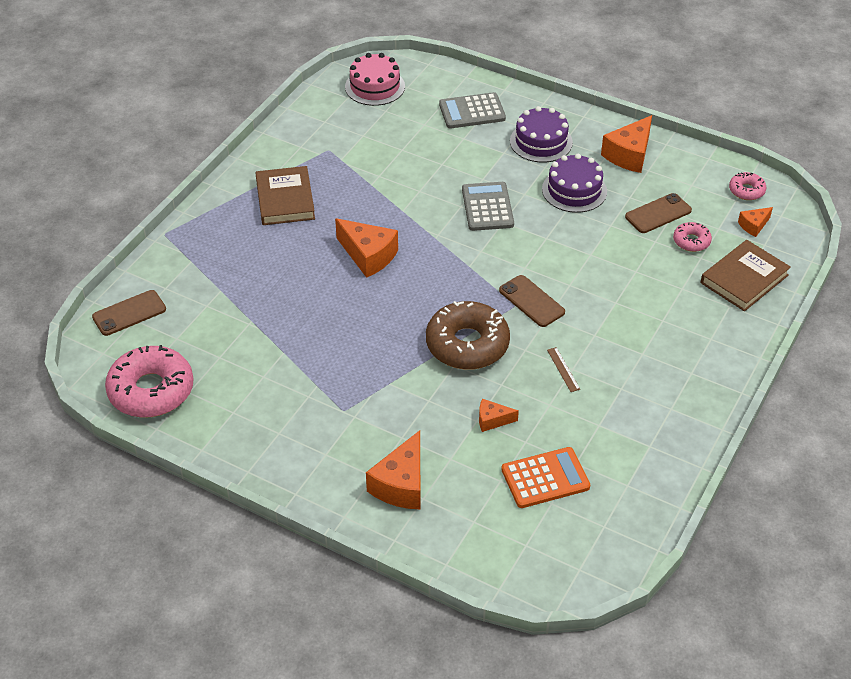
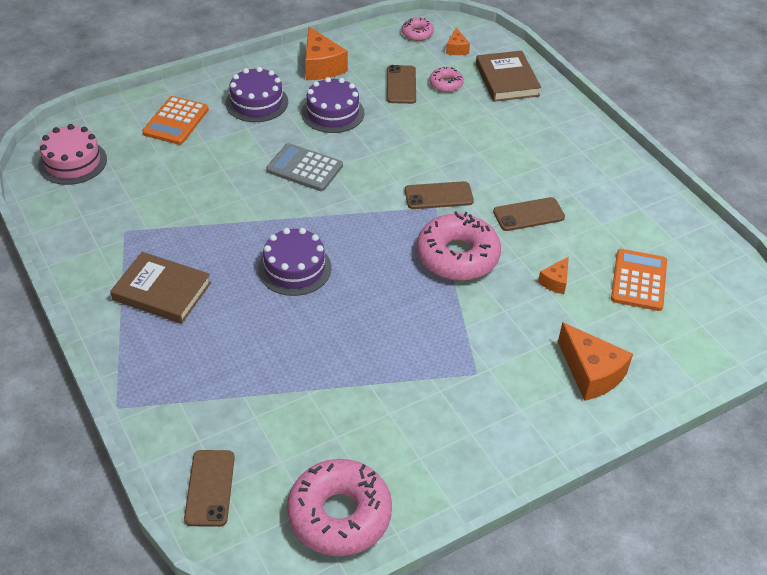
camera: 60 degrees left, 0 degrees up
orange cheese [335,218,398,278] -> purple cake [258,228,332,296]
brown donut [426,301,510,370] -> pink donut [417,211,501,281]
grey calculator [439,92,506,129] -> orange calculator [142,96,209,145]
brown ruler [547,347,580,392] -> brown phone [493,197,565,231]

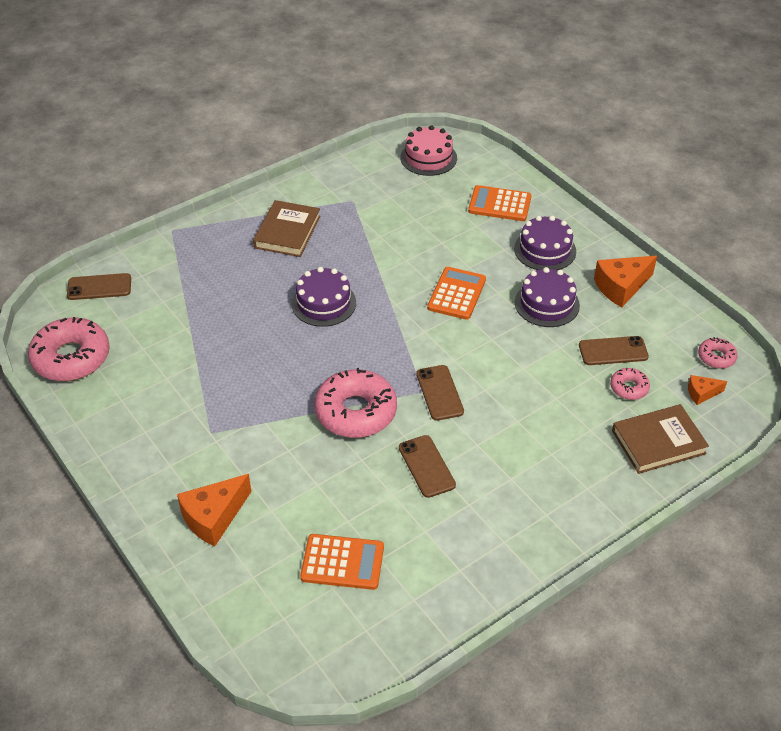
camera: 85 degrees right, 0 degrees up
grey calculator [266,143,343,191] -> orange calculator [427,267,486,320]
orange cheese [538,257,569,294] -> none

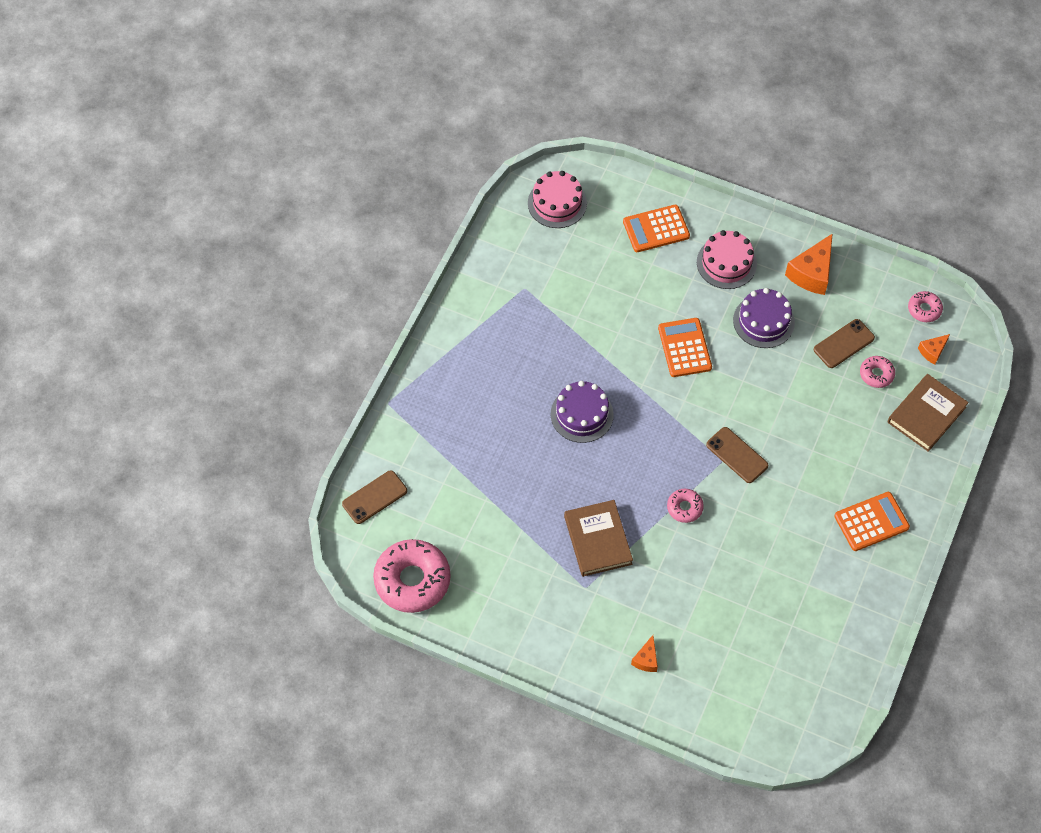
camera: 30 degrees left, 15 degrees up
orange cheese [177,474,251,547] -> orange cheese [631,635,658,672], size x0.54
brown book [253,200,321,257] -> brown book moved to [564,500,633,577]
orange calculator [300,534,384,590] -> orange calculator moved to [834,492,910,551]
pink donut [314,368,397,438] -> pink donut [667,489,704,523], size x0.48
brown phone [399,435,456,498] -> none
purple cake [514,216,576,270] -> pink cake [697,230,757,289]

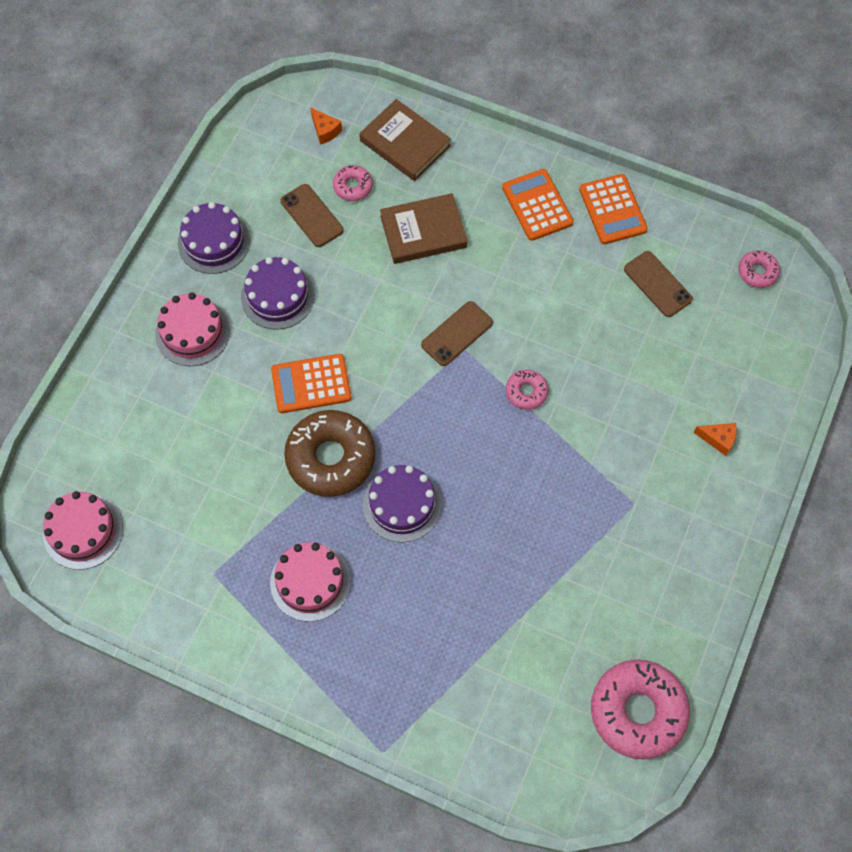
camera: 90 degrees left, 5 degrees up
brown phone [342,470,407,524] -> brown phone moved to [624,251,693,317]
brown book [564,500,633,577] -> brown book moved to [380,193,467,264]
orange calculator [623,205,690,252] -> orange calculator moved to [579,174,648,244]
orange cheese [785,233,833,295] -> purple cake [178,202,250,274]
pink donut [908,291,943,322] -> pink donut moved to [738,250,780,288]
none -> pink cake [270,542,351,622]
none -> brown donut [284,410,375,497]

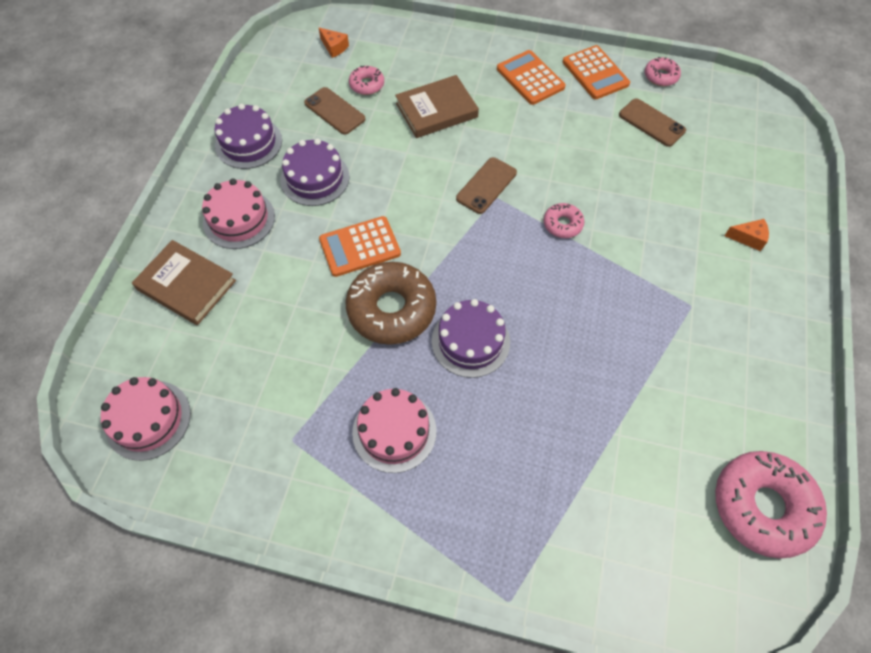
camera: 10 degrees left, 5 degrees down
brown book [359,99,451,181] -> brown book moved to [132,240,236,325]
pink donut [738,250,780,288] -> pink donut moved to [645,57,681,86]

